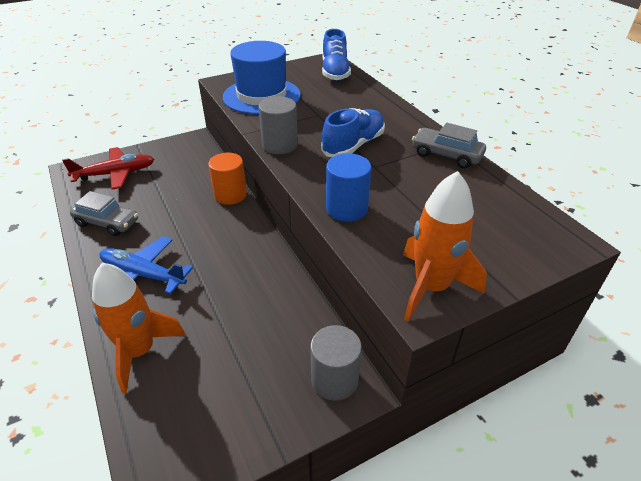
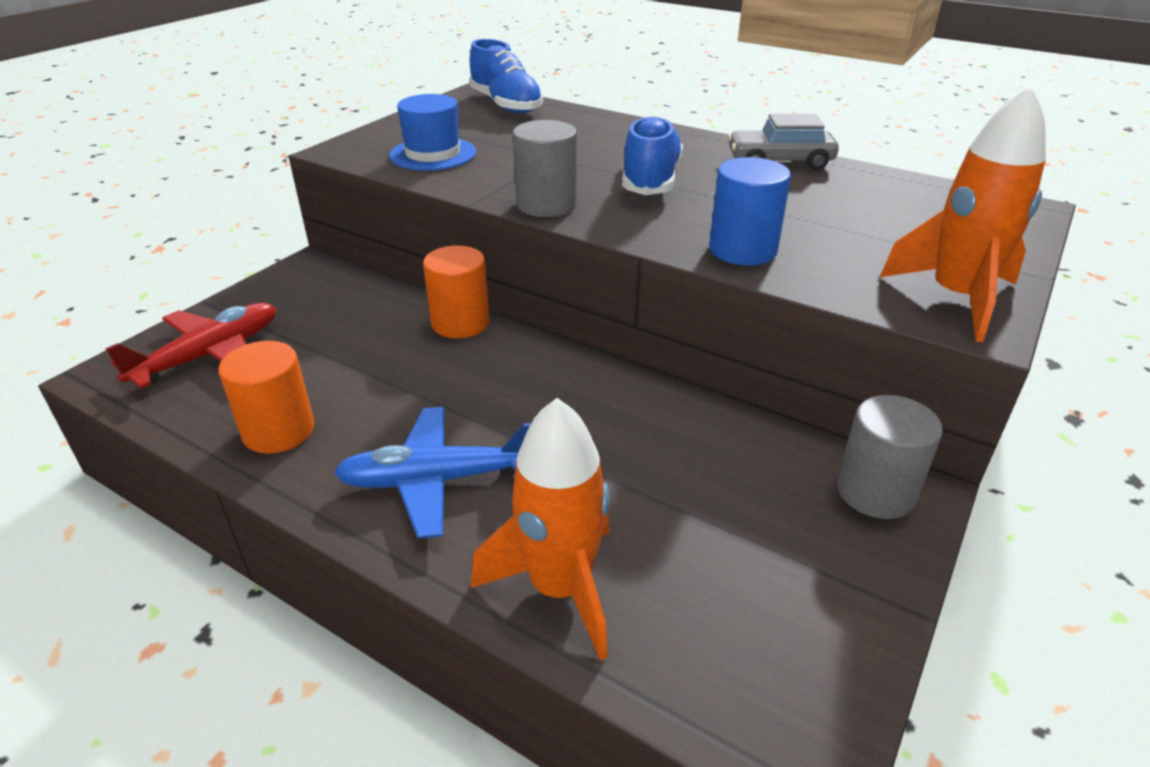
camera: 30 degrees left, 5 degrees down
grey car [70,191,138,236] -> orange cylinder [218,341,314,454]
blue hat [223,41,301,115] -> blue hat [389,94,476,171], size x0.63

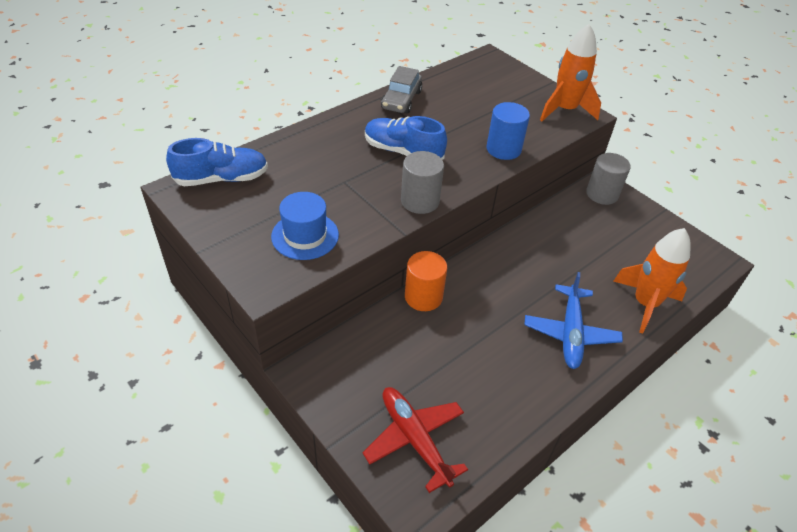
camera: 75 degrees left, 10 degrees up
orange cylinder [218,341,314,454] -> none

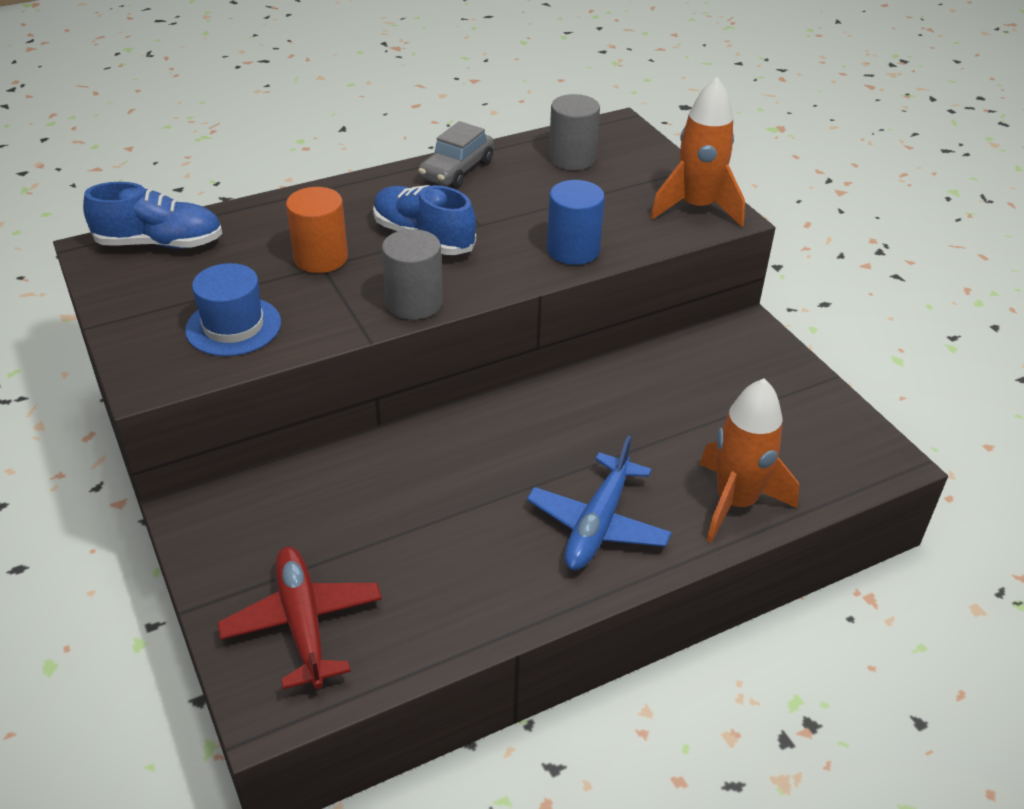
camera: 15 degrees right, 5 degrees down
orange cylinder [405,251,447,311] -> orange cylinder moved to [286,187,348,273]
grey cylinder [586,153,631,205] -> grey cylinder moved to [549,94,600,170]

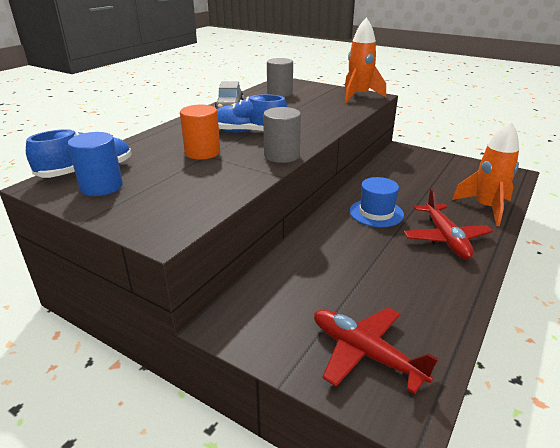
camera: 30 degrees left, 10 degrees down
blue hat [185,263,281,356] -> blue hat moved to [350,177,404,227]
blue plane [527,436,672,570] -> red plane [404,189,493,259]
blue cylinder [547,180,605,265] -> blue cylinder moved to [68,132,123,196]

